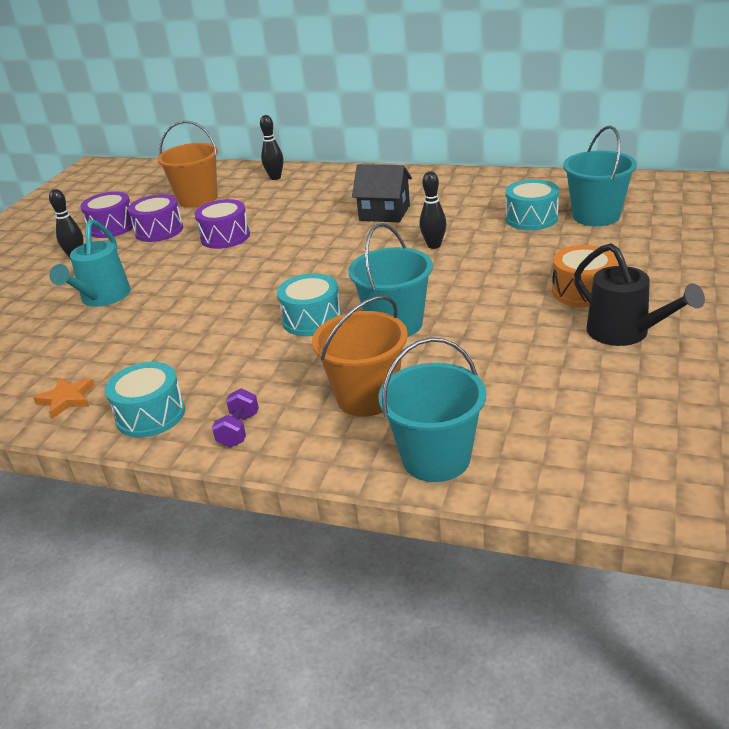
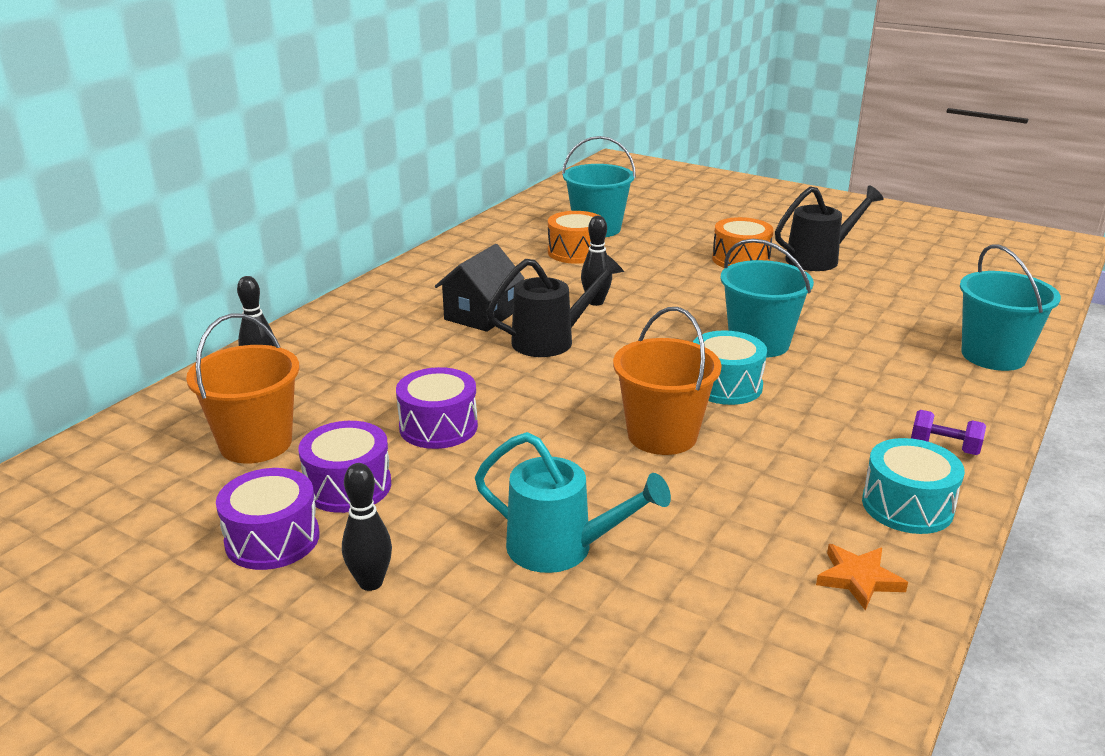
camera: 80 degrees left, 5 degrees down
orange bucket [312,295,408,417] -> orange bucket moved to [613,307,722,455]
turquoise drum [505,179,559,230] -> orange drum [548,211,600,264]
none -> black watering can [486,255,624,357]

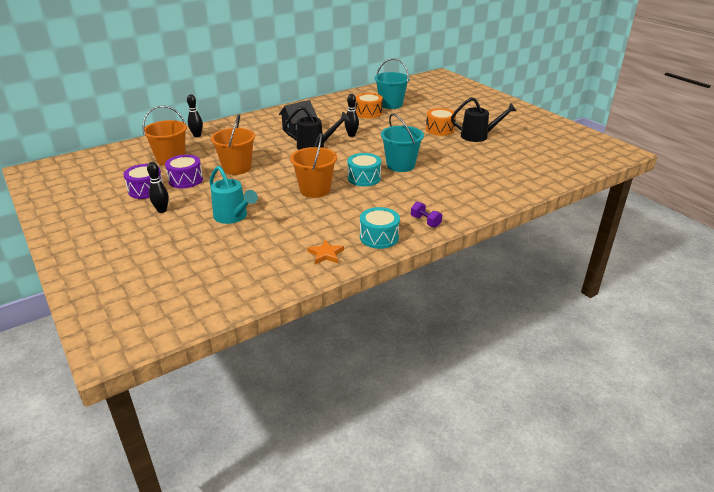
camera: 25 degrees right, 5 degrees up
purple drum [396,367,478,449] -> orange bucket [211,114,255,175]
turquoise bucket [960,244,1061,371] -> none

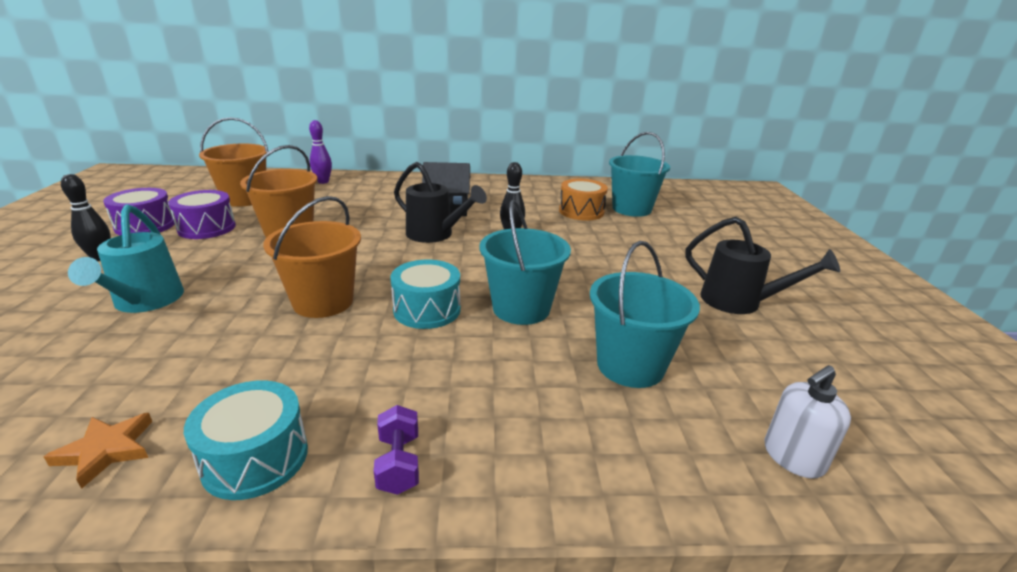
camera: 30 degrees right, 5 degrees down
black bowling pin [187,94,203,137] -> purple bowling pin [309,120,332,184]
orange drum [426,108,456,136] -> none
none -> turquoise bucket [590,241,700,388]
none -> white soap dispenser [764,365,851,479]

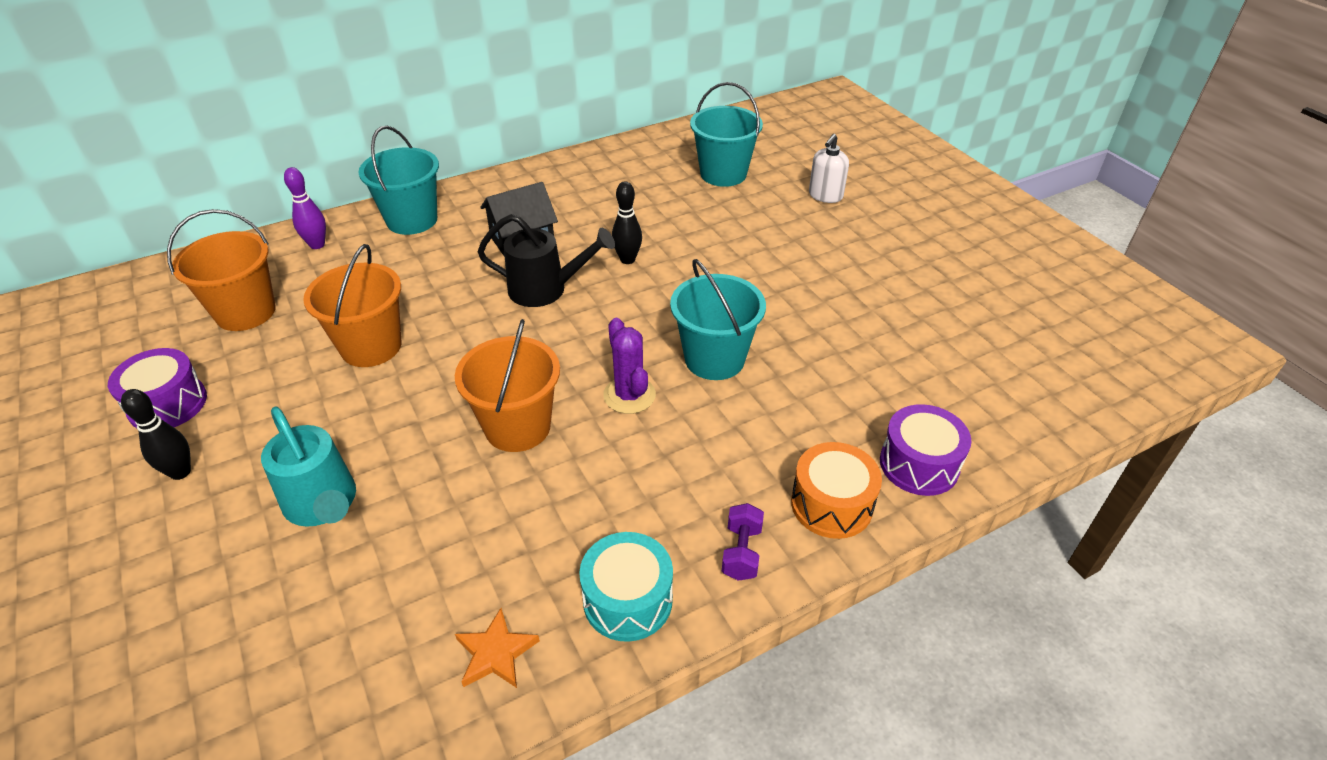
camera: 25 degrees left, 15 degrees up
purple drum [168,190,236,239] -> purple drum moved to [880,404,971,496]
purple dumbbell [374,405,419,495] -> purple dumbbell turned 45 degrees clockwise [722,503,764,581]
turquoise drum [390,260,461,329] -> purple cactus [603,318,656,414]
orange drum [559,179,608,221] -> orange drum moved to [791,442,882,539]
turquoise bucket [590,241,700,388] -> turquoise bucket moved to [358,126,439,235]
black watering can [686,217,840,314] -> none
white soap dispenser [764,365,851,479] -> white soap dispenser moved to [809,134,849,203]

